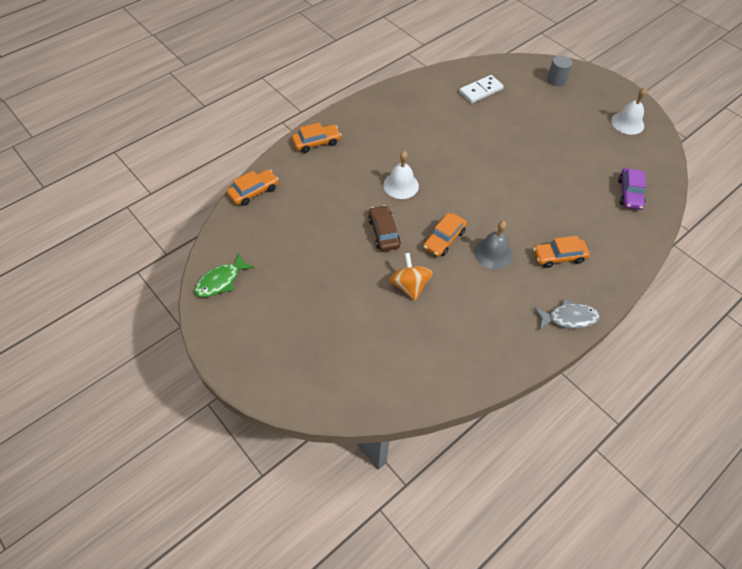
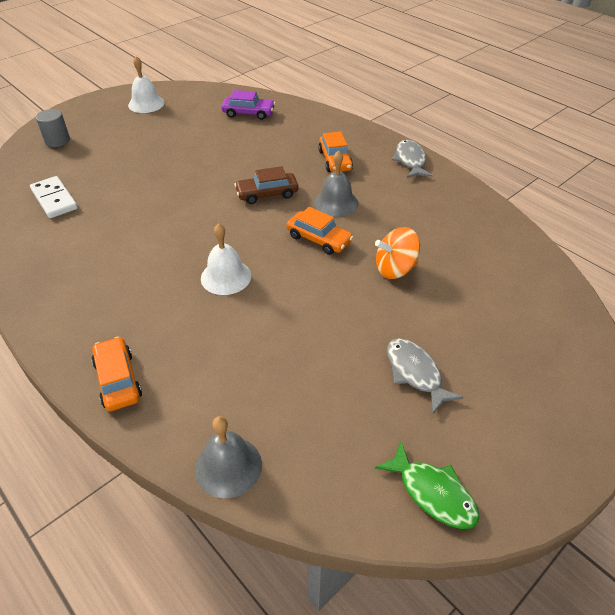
camera: 90 degrees left, 10 degrees down
orange car [227,169,279,206] -> grey bell [195,416,262,498]
brown car [368,205,401,251] -> brown car moved to [234,166,298,204]
none -> grey fish [387,338,463,414]

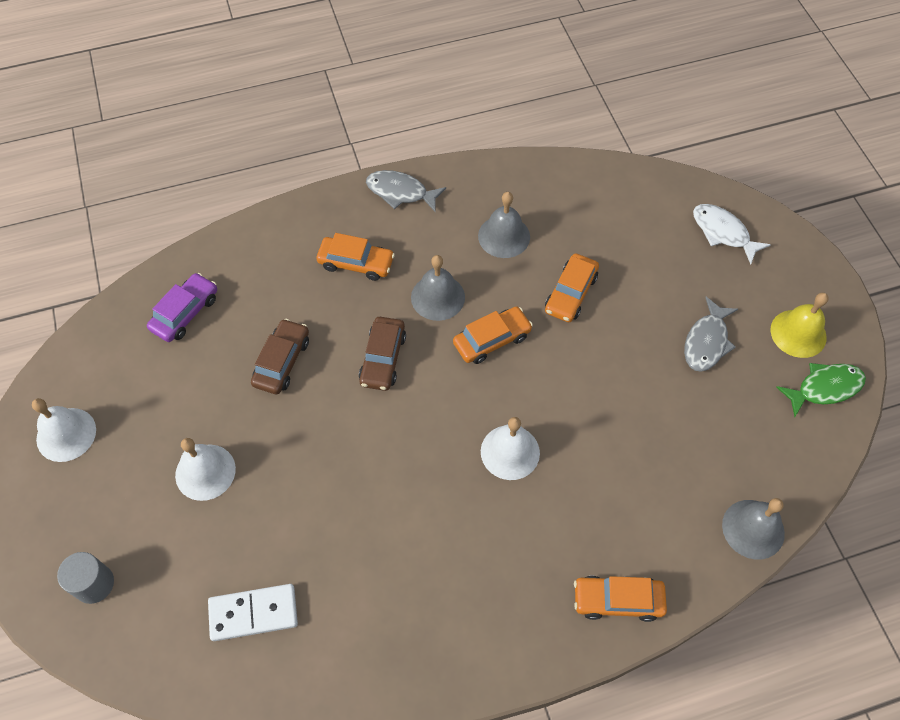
camera: 65 degrees left, 15 degrees up
orange spinning top [375,227,420,279] -> orange car [545,253,599,322]
grey fish [387,338,463,414] -> grey fish turned 60 degrees counterclockwise [684,297,738,372]
none -> white bell [175,438,236,501]
none -> brown car [251,319,309,394]
none -> grey bell [478,192,530,258]
none -> white fish [693,204,771,265]
none -> yellow bell [770,293,829,358]

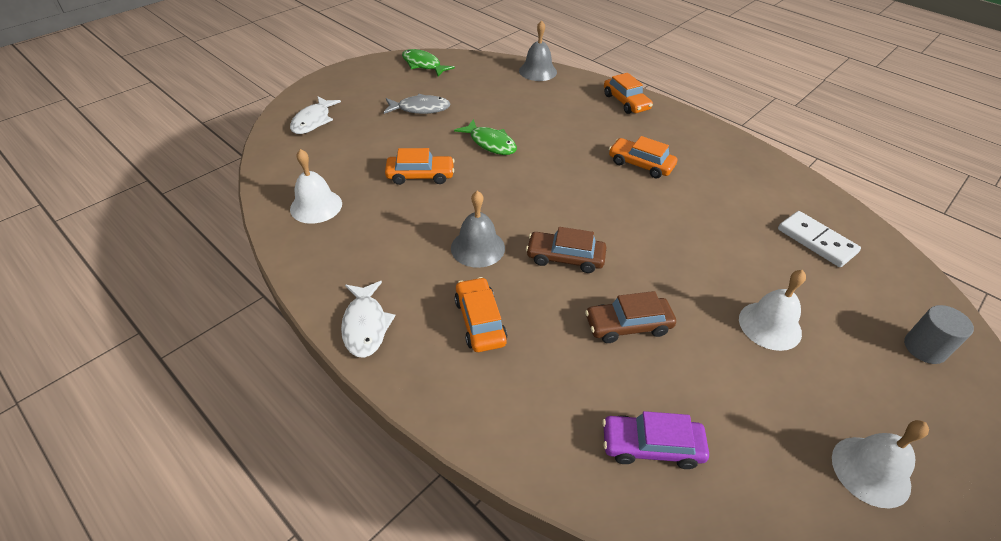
camera: 120 degrees left, 15 degrees down
brown car [359,317,406,391] -> brown car turned 150 degrees counterclockwise [526,227,606,273]
grey fish [366,170,446,213] -> white fish [341,281,395,358]
orange car [453,306,533,364] -> orange car moved to [609,136,677,178]
grey bell [478,192,530,258] -> none
white bell [481,417,540,480] -> white bell moved to [290,149,342,224]
yellow bell [770,293,829,358] -> none
none -> green fish [454,119,517,155]

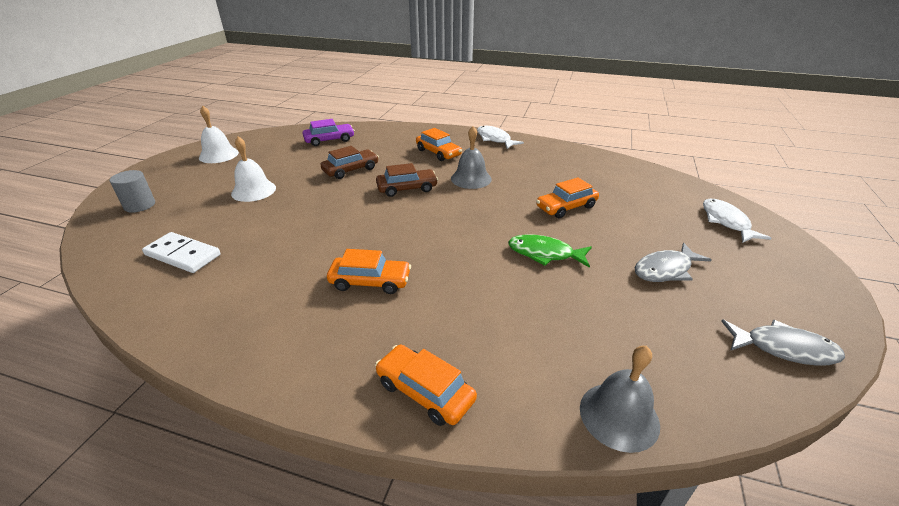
camera: 155 degrees right, 10 degrees down
white bell [290,149,342,224] -> none
green fish [402,49,455,77] -> grey fish [721,319,845,366]

